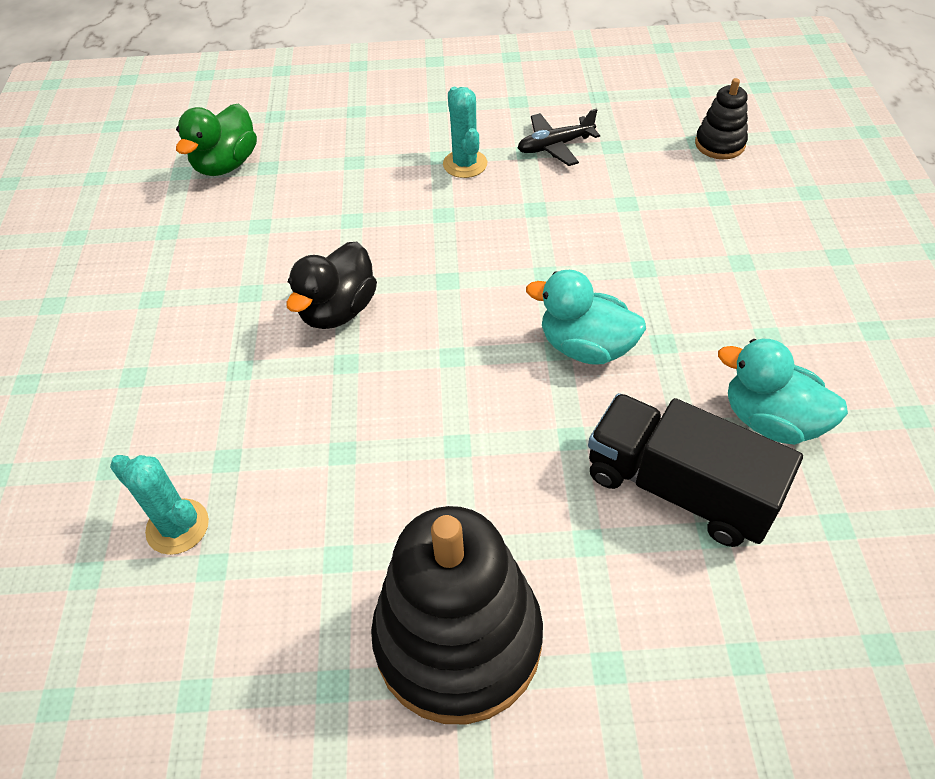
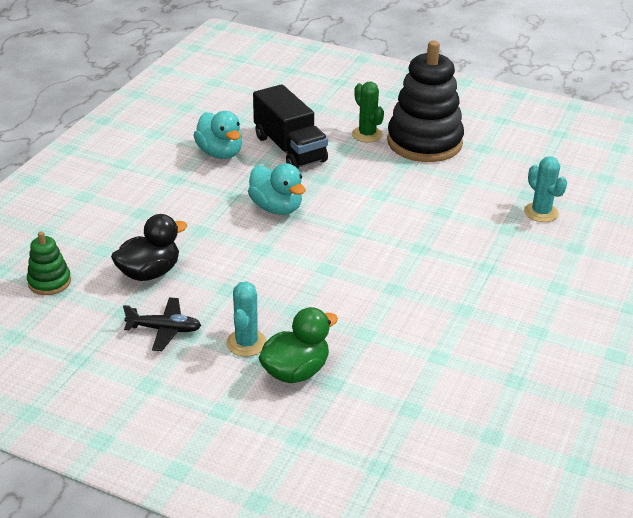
camera: 155 degrees left, 15 degrees down
green duck [176,103,257,176] -> green duck moved to [259,307,338,383]
black duck [286,242,377,329] -> black duck moved to [111,214,187,281]
black stacking toy [695,78,748,159] -> green stacking toy [27,231,71,295]
none -> green cactus [352,82,384,143]

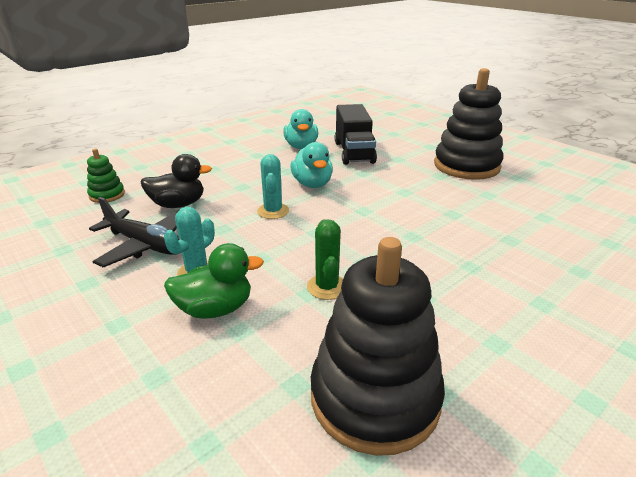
camera: 25 degrees right, 5 degrees down
black plane [123,297,202,351] -> black plane [89,197,180,268], size x1.58
green cactus [352,82,384,143] -> green cactus moved to [307,219,343,300]
turquoise cactus [524,156,567,222] -> turquoise cactus moved to [257,154,289,219]
none -> black stacking toy [311,237,445,456]

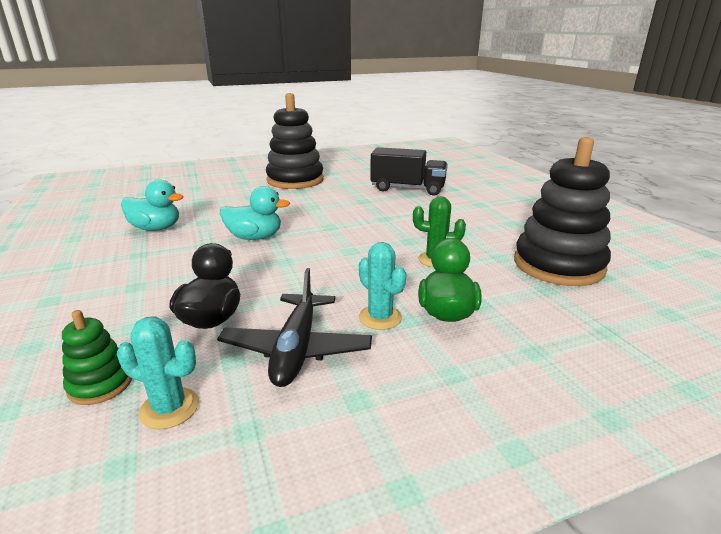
camera: 70 degrees left, 5 degrees down
black plane [89,197,180,268] -> black plane turned 135 degrees clockwise [217,268,372,387]
turquoise cactus [257,154,289,219] -> turquoise cactus moved to [117,317,199,430]
black truck [335,104,377,165] -> black truck moved to [370,147,448,196]

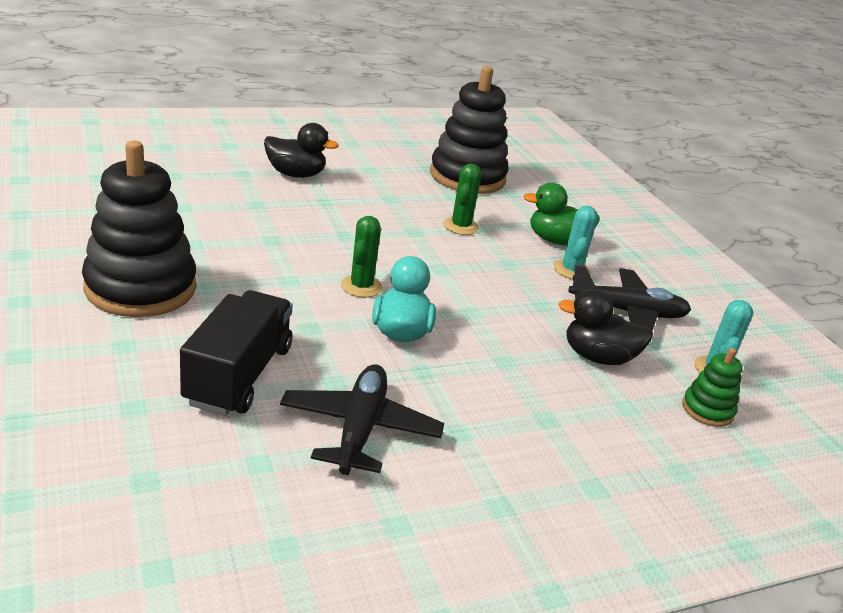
camera: 95 degrees left, 5 degrees up
turquoise duck [121,179,184,231] -> black plane [280,364,444,475]
turquoise cactus [359,242,406,330] -> turquoise cactus turned 45 degrees counterclockwise [553,206,598,279]
black truck [370,147,448,196] -> black truck moved to [180,290,293,416]
none -> black duck [264,123,339,178]
none -> green cactus [341,216,382,298]

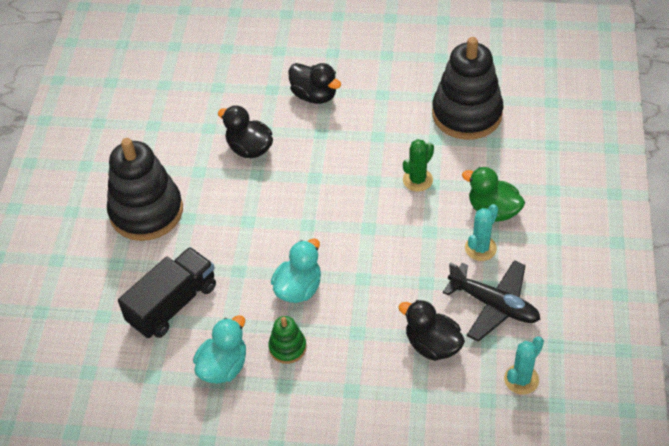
camera: 35 degrees right, 20 degrees up
black plane [280,364,444,475] -> turquoise duck [193,315,246,383]
green cactus [341,216,382,298] -> none
green stacking toy [682,348,742,427] -> green stacking toy moved to [268,316,307,364]
none -> black duck [218,105,273,158]

